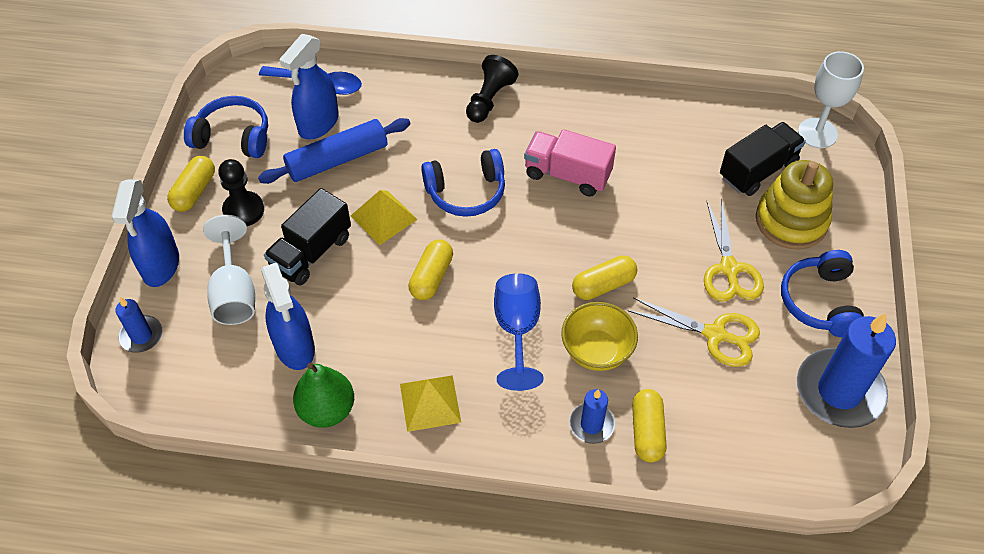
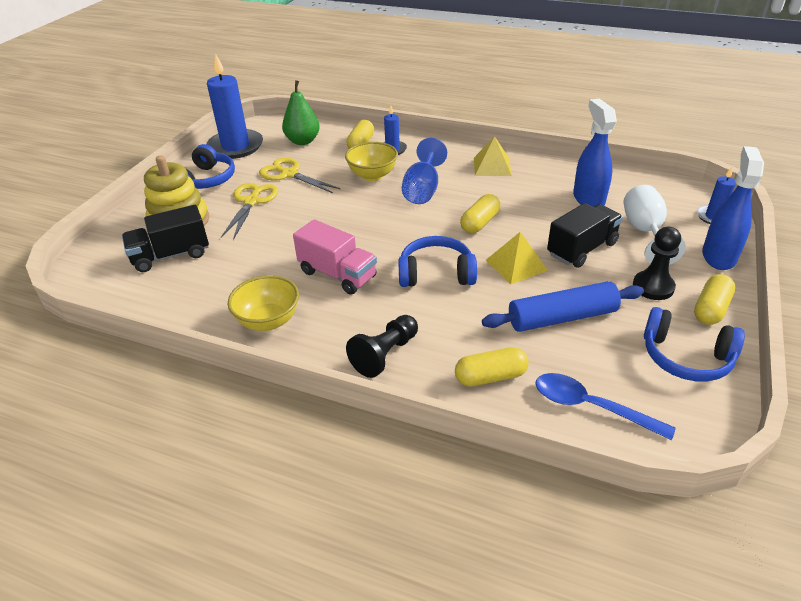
camera: 165 degrees left, 15 degrees down
blue spray bottle [280,34,339,139] -> none
green pear [293,363,354,428] -> green pear moved to [282,80,320,145]
yellow capsule [572,256,637,300] -> yellow capsule moved to [455,347,529,386]
white goblet [798,51,864,148] -> none
none -> yellow bowl [228,275,299,331]

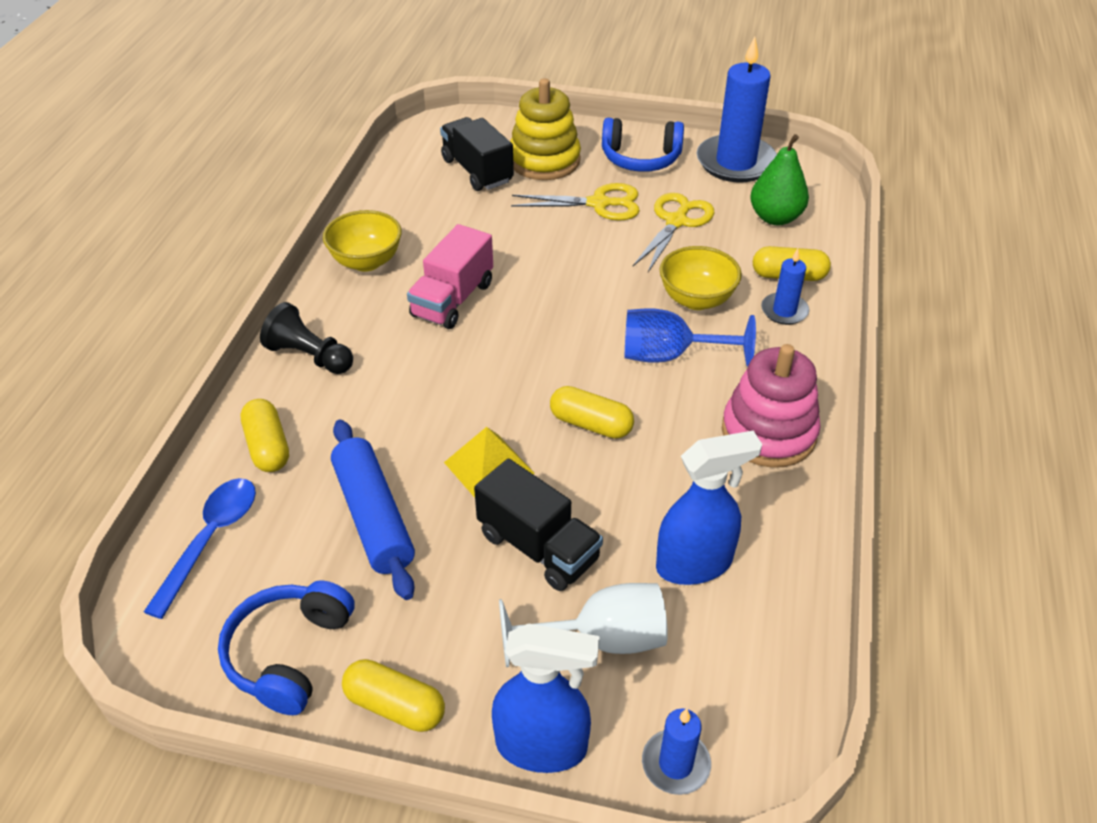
camera: 80 degrees right, 5 degrees up
blue headphones [398,236,477,287] -> none
yellow pyramid [474,136,512,176] -> pink stacking toy [722,344,821,468]
black pawn [633,227,681,300] -> none

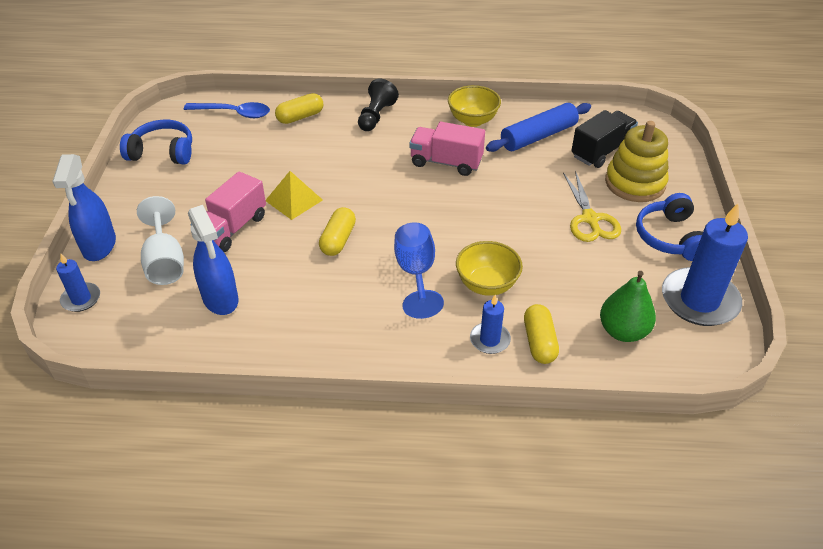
camera: 80 degrees right, 0 degrees up
blue rolling pin [331,419,415,600] -> blue rolling pin moved to [486,103,591,152]
yellow capsule [342,659,445,732] -> none
black truck [474,459,603,591] -> pink truck [191,171,266,252]
yellow scissors [633,193,714,272] -> none
pink stacking toy [722,344,821,468] -> none

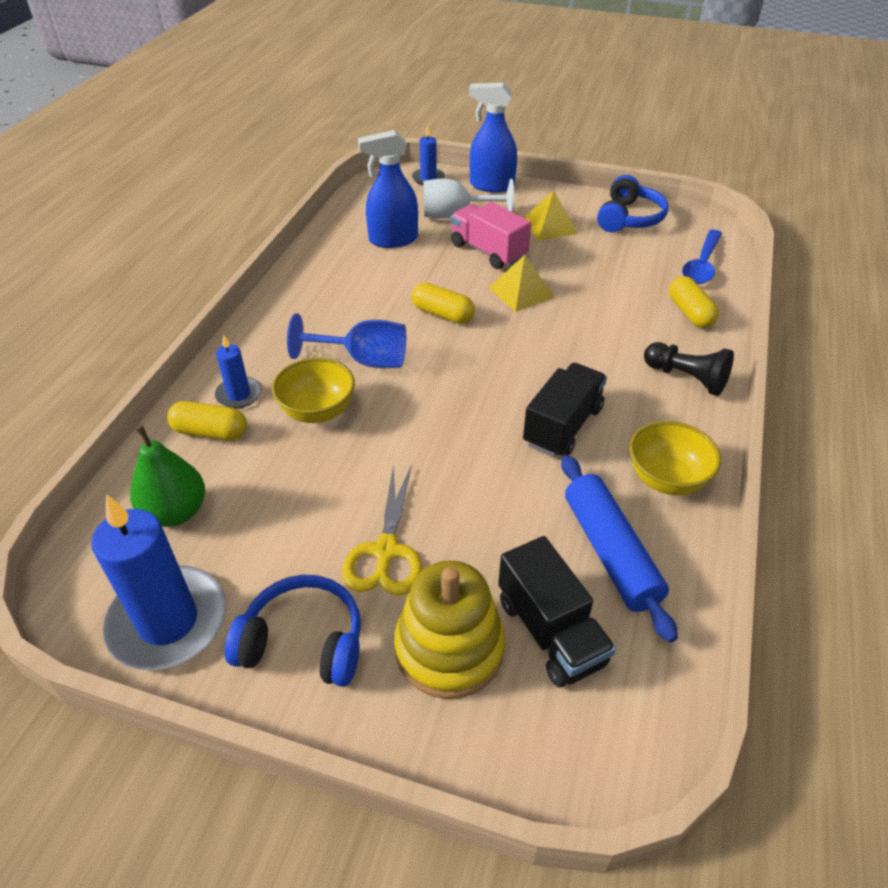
camera: 105 degrees right, 0 degrees up
pink truck [409,122,485,176] -> black truck [523,363,607,457]
yellow scissors [563,171,621,242] -> yellow scissors turned 90 degrees counterclockwise [342,464,422,596]
none -> yellow pyramid [524,190,578,241]

